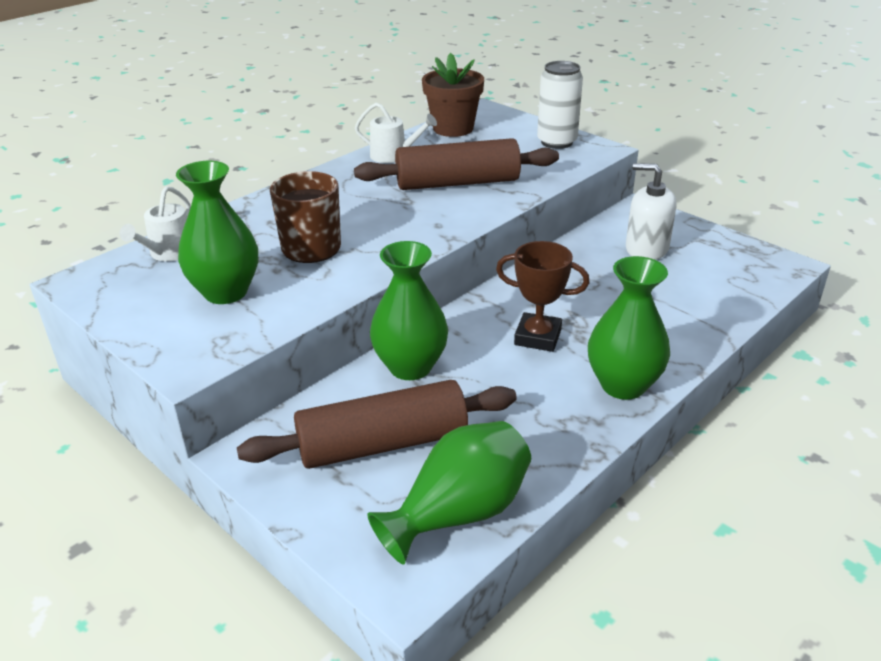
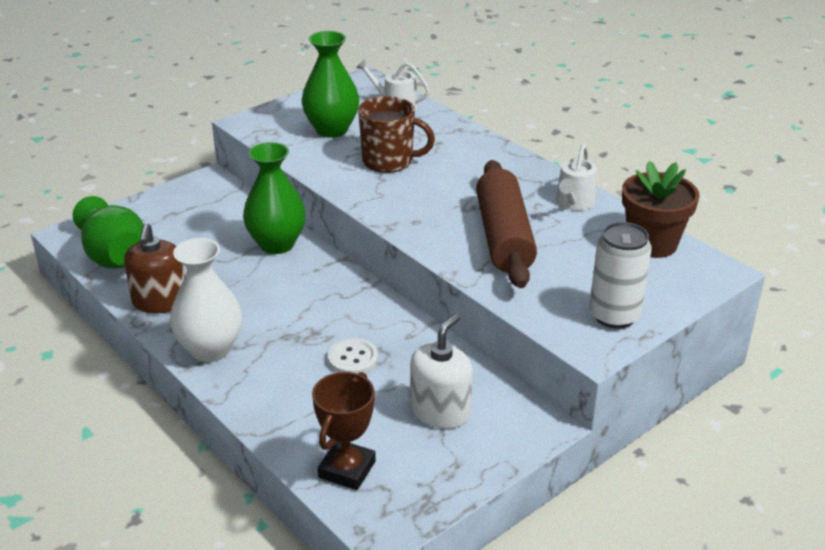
camera: 95 degrees right, 0 degrees up
brown rolling pin [237,380,517,469] -> none
brown trophy [496,241,590,352] -> brown trophy moved to [312,372,376,490]
green vase [588,256,670,400] -> white vase [170,238,242,362]
none -> brown soap dispenser [124,223,185,313]
none -> white button [328,338,378,374]

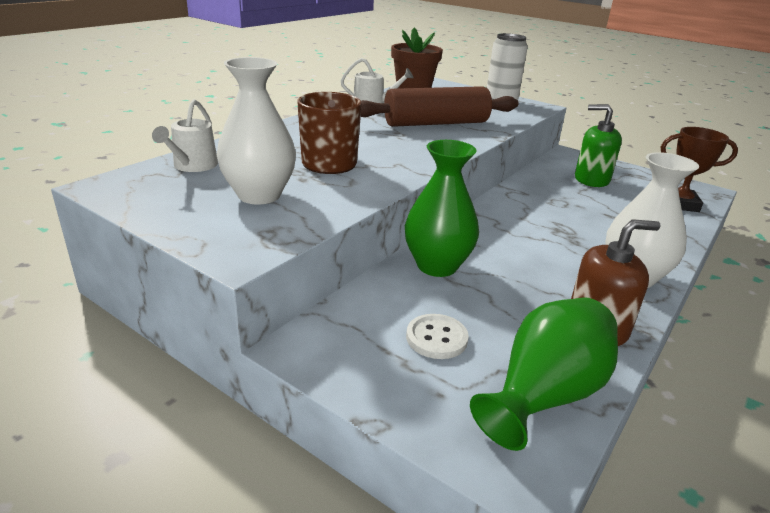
camera: 105 degrees left, 5 degrees down
green vase [302,31,359,138] -> white vase [217,57,296,204]
white button [328,338,378,374] -> white button moved to [406,314,469,359]
white soap dispenser [410,313,473,429] -> green soap dispenser [575,104,622,187]

